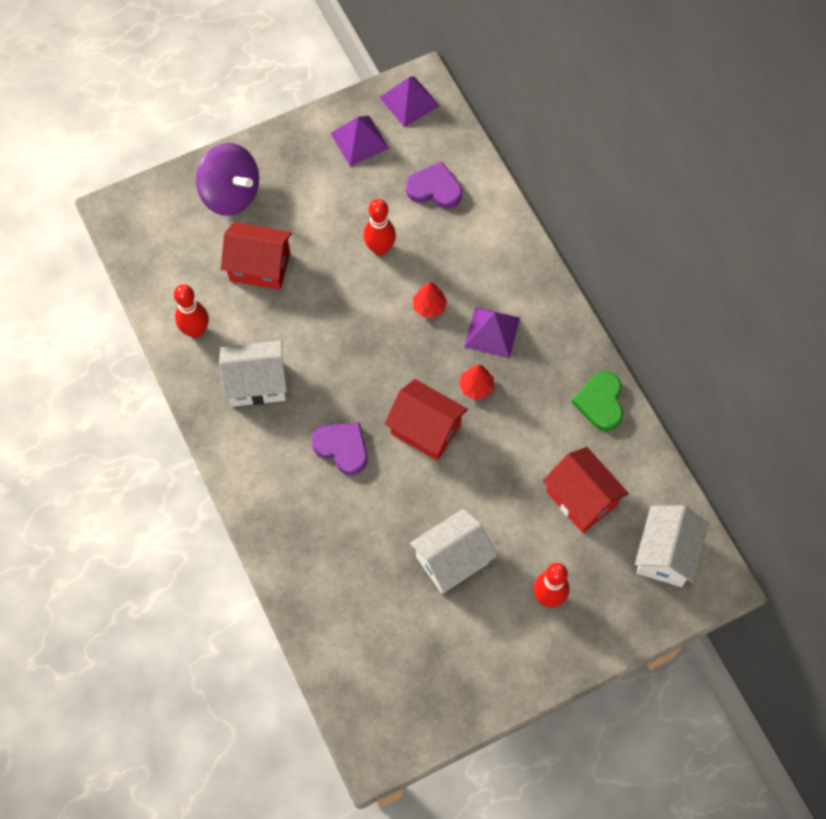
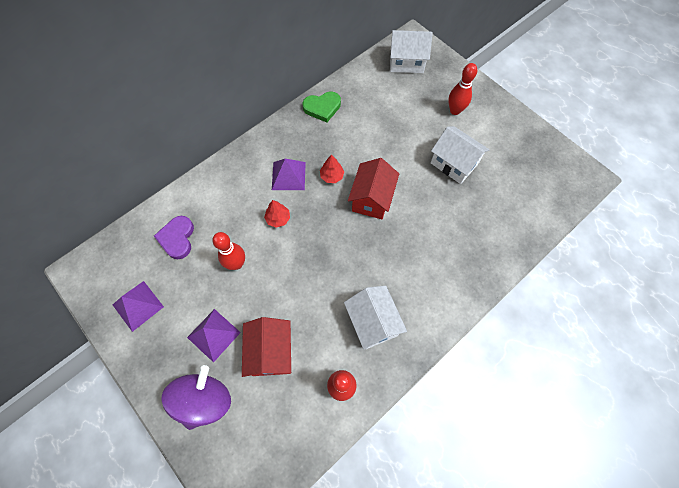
camera: 105 degrees left, 0 degrees up
purple heart [311,422,367,475] -> none
purple pyramid [379,76,439,127] -> purple pyramid moved to [187,309,241,363]
red house [543,447,629,533] -> none

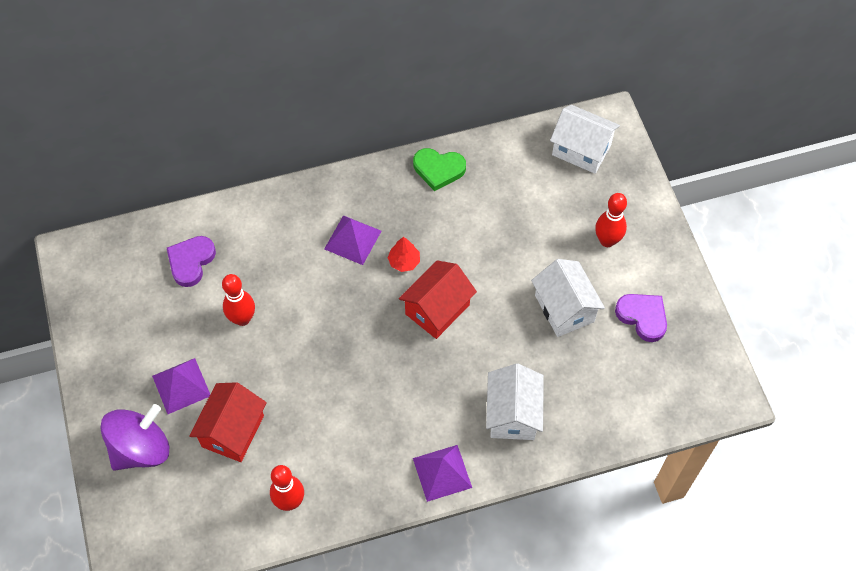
camera: 25 degrees right, 5 degrees down
purple pyramid [113,281,164,332] -> purple pyramid moved to [413,445,472,502]
red tree [264,200,290,228] -> none
white house [344,285,407,350] -> white house moved to [486,363,544,440]
none -> purple heart [615,294,667,342]

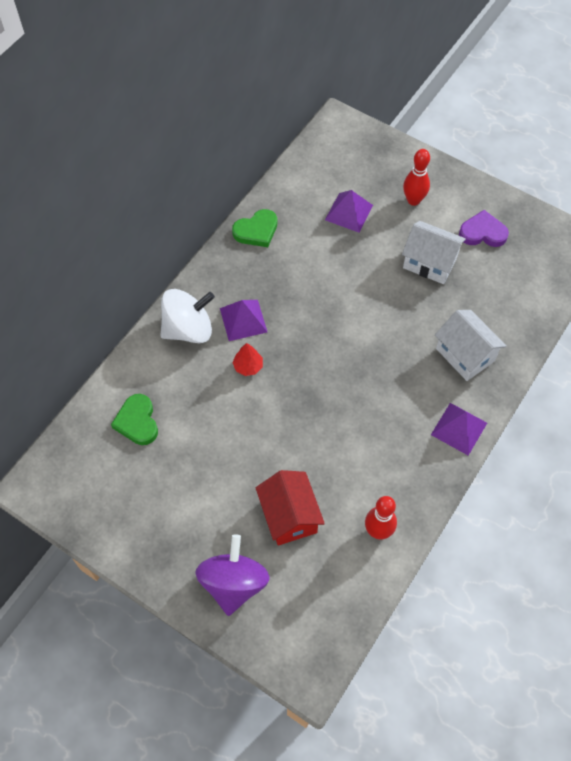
camera: 40 degrees left, 0 degrees up
purple pyramid [152,358,210,414] -> purple pyramid moved to [325,190,373,233]
purple heart [167,236,216,287] -> green heart [111,394,158,445]
red bowling pin [222,274,255,326] -> none
red tree [388,237,420,272] -> red tree moved to [233,343,263,376]
red house [399,260,477,339] -> none
white house [550,105,620,174] -> none
none -> white spinning top [160,289,215,343]

